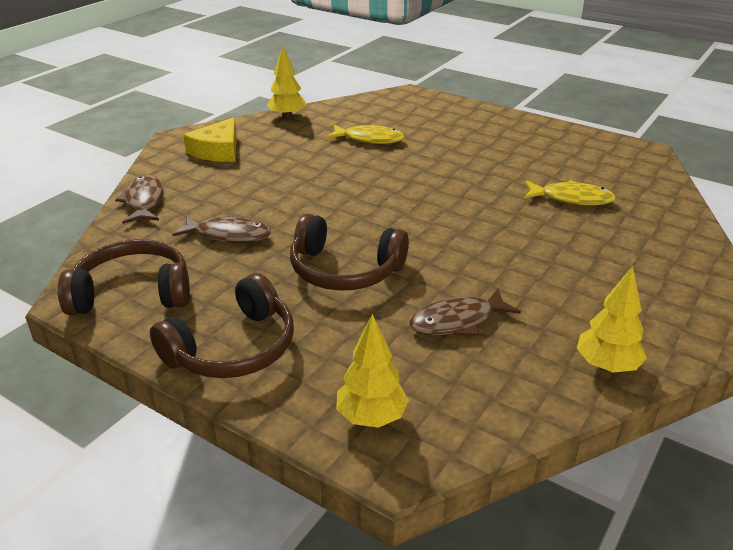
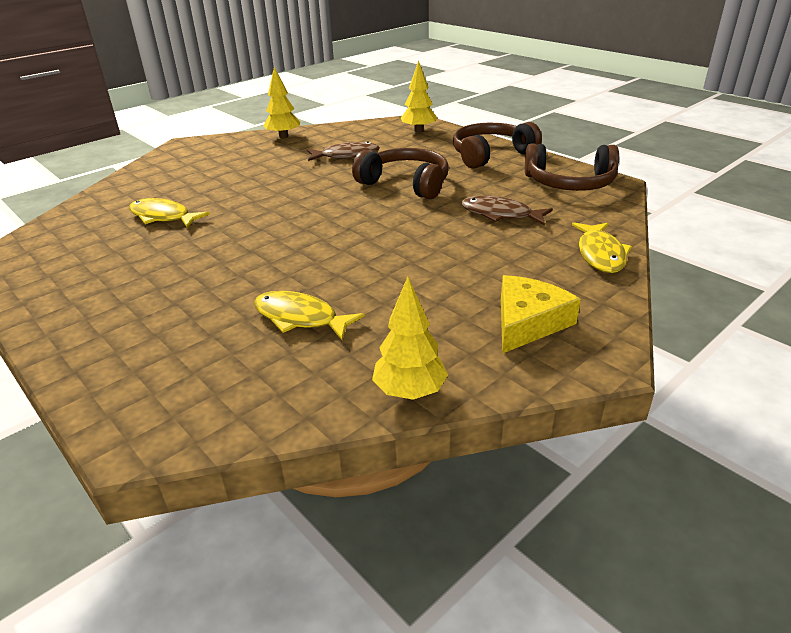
camera: 165 degrees left, 0 degrees up
brown fish [115,175,164,224] -> yellow fish [572,222,632,273]

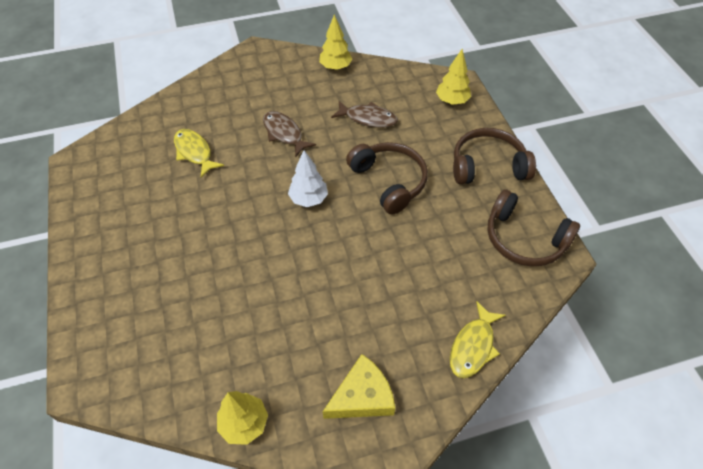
camera: 25 degrees right, 20 degrees up
yellow fish [254,291,365,340] -> none
brown fish [461,195,553,226] -> brown fish moved to [263,111,316,157]
none -> white tree [288,150,328,207]

